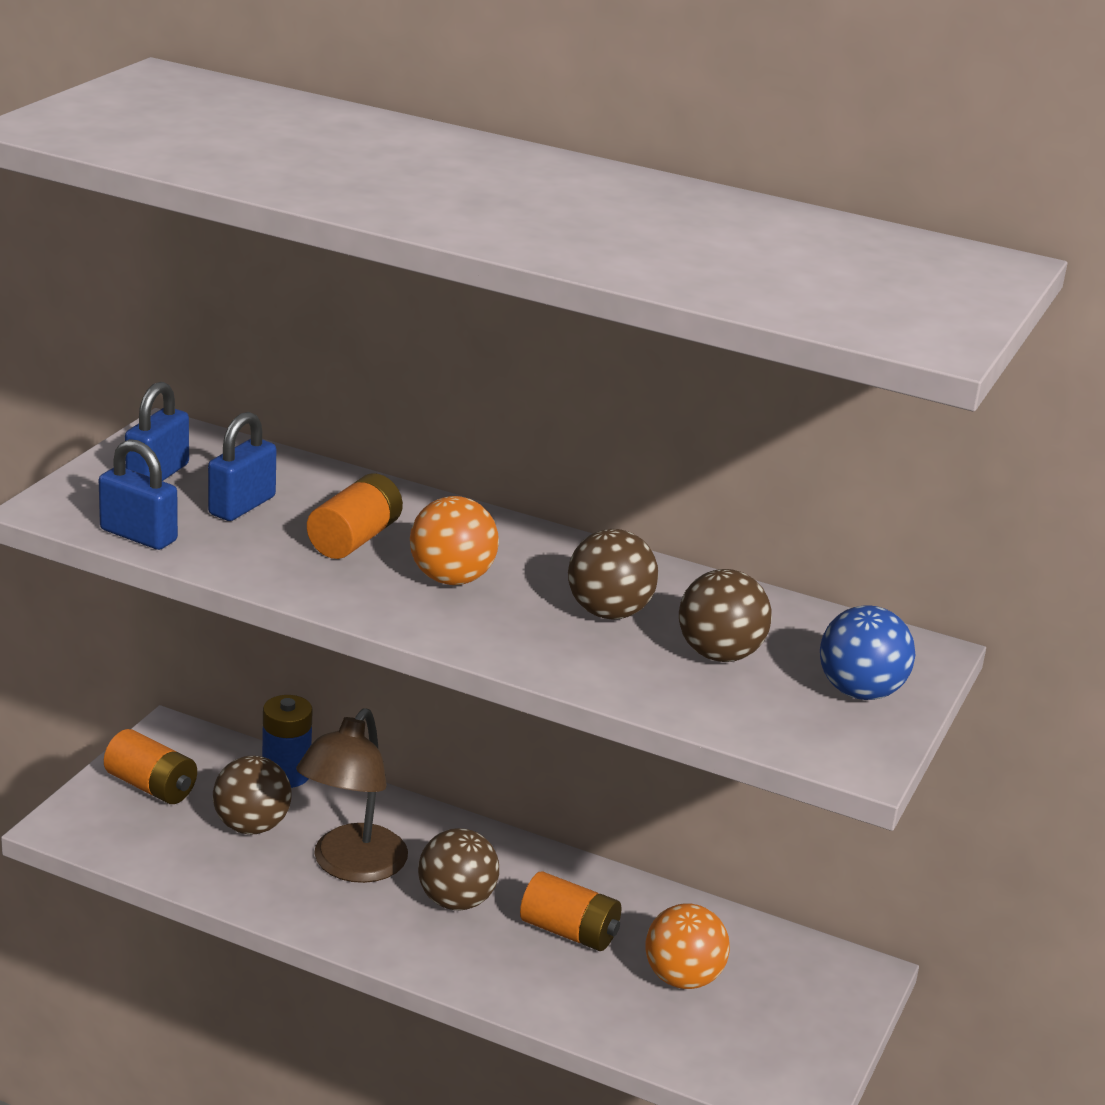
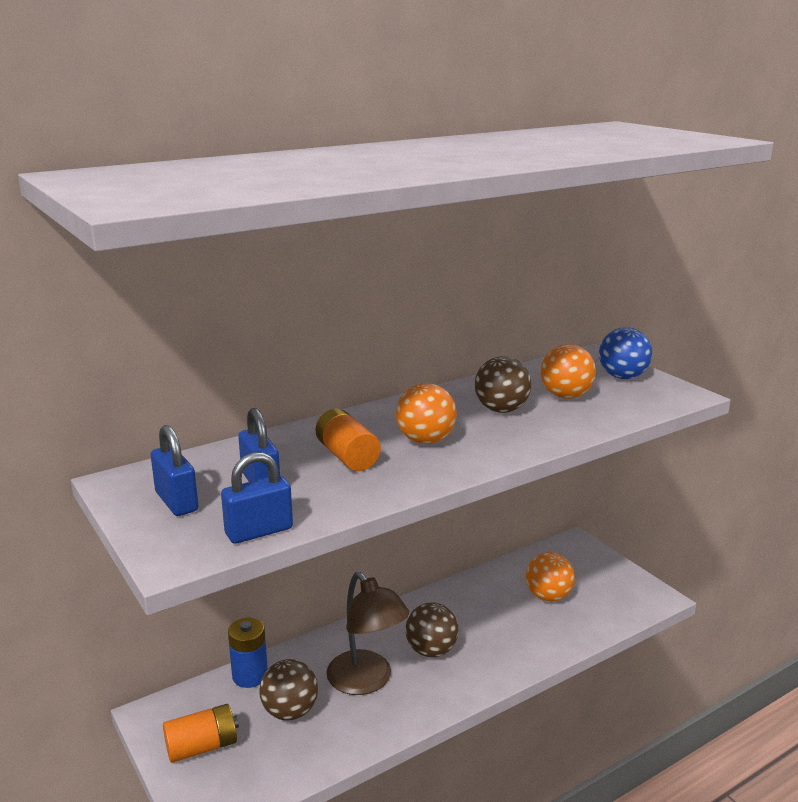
camera: 55 degrees left, 5 degrees down
orange battery [520,871,621,951] -> none
brown ball [679,569,772,662] -> orange ball [540,344,596,399]

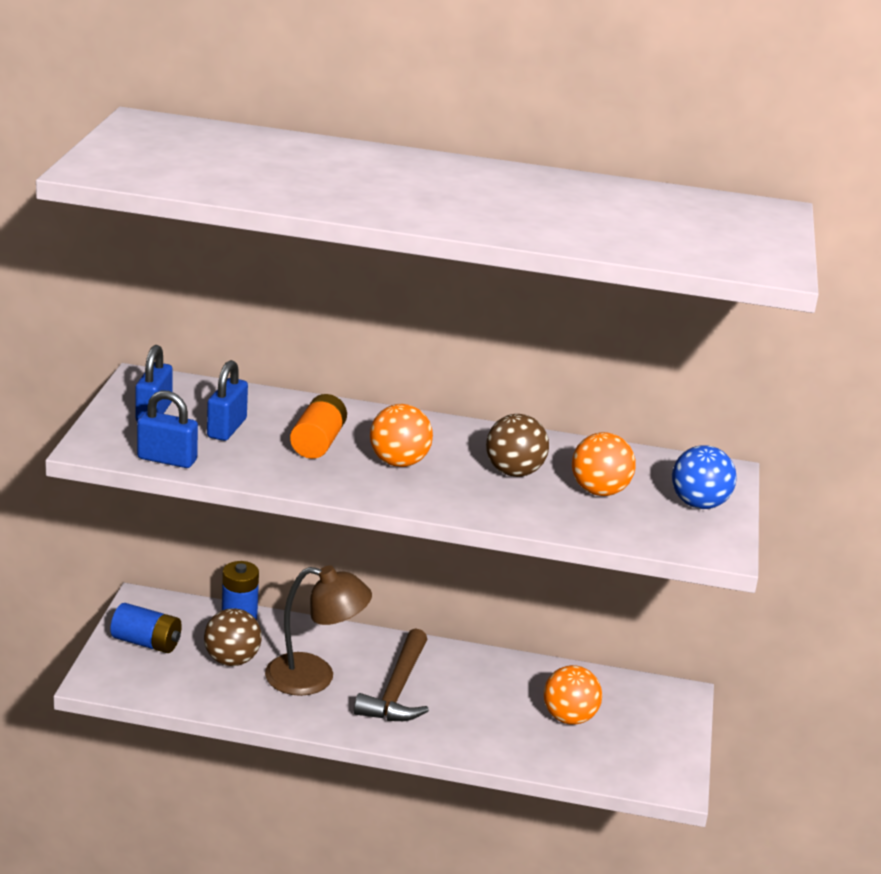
camera: 40 degrees right, 5 degrees up
orange battery [163,704,239,763] -> blue battery [110,603,182,653]
brown lamp [326,572,410,695] -> brown lamp turned 90 degrees counterclockwise [265,565,372,696]
brown ball [405,603,458,657] -> brown hammer [354,628,429,721]

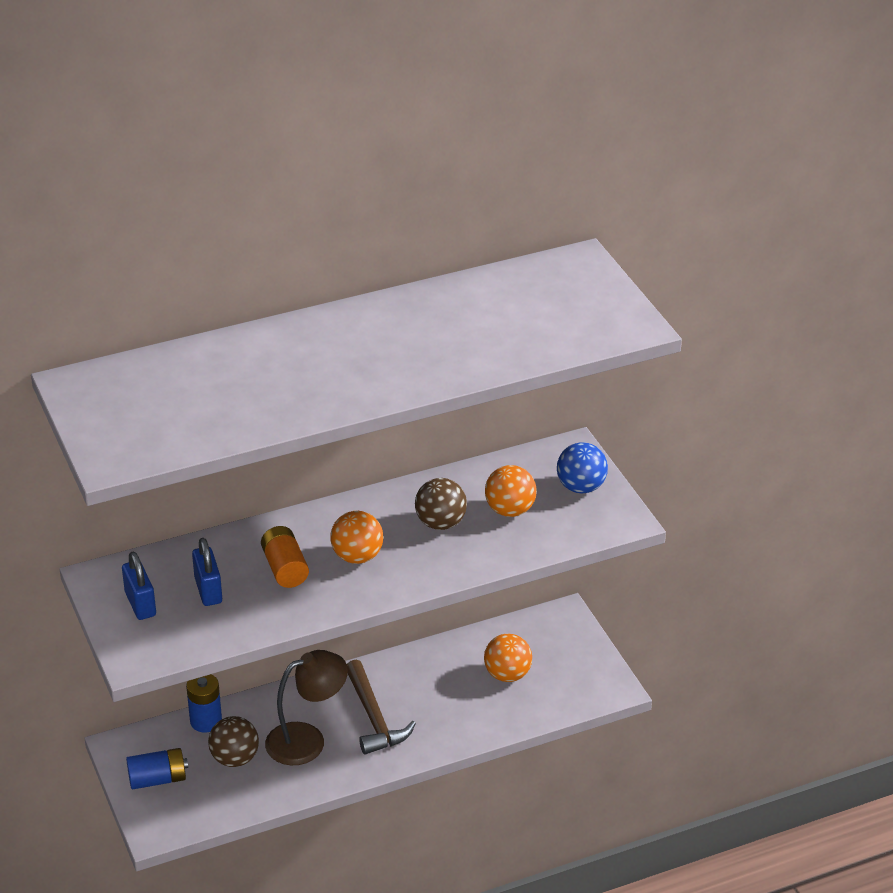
camera: 30 degrees left, 10 degrees up
blue padlock [137,391,198,468] -> none

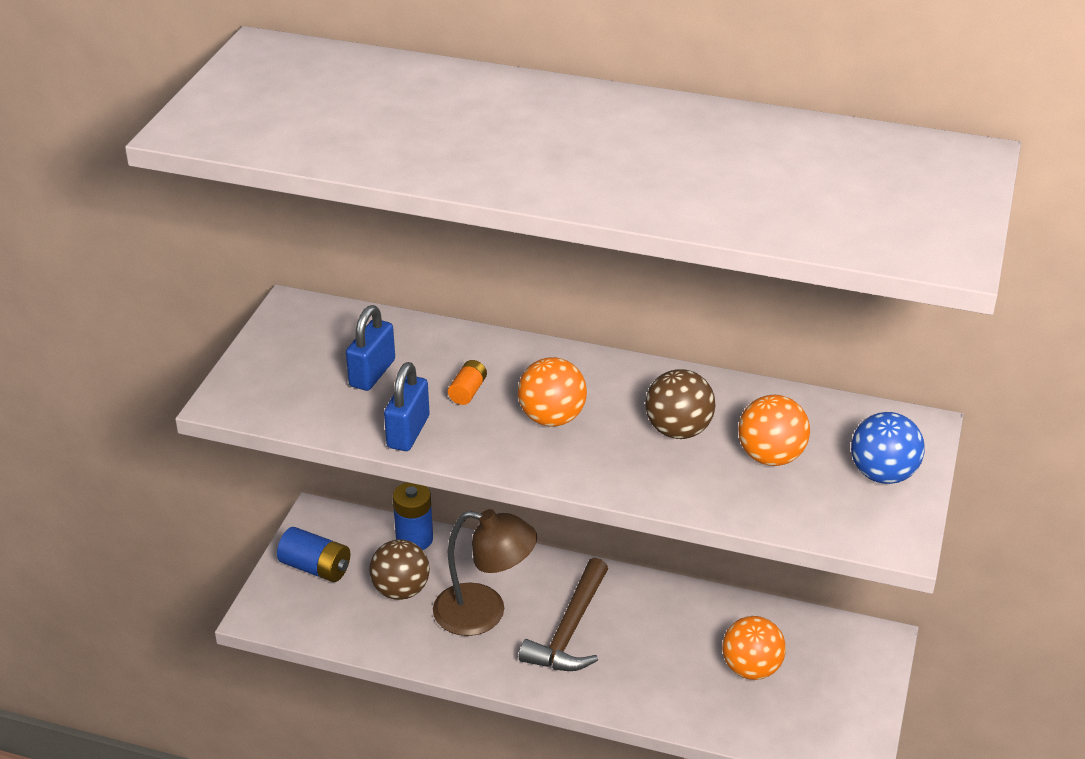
camera: 40 degrees right, 0 degrees up
blue padlock [122,552,156,620] -> blue padlock moved to [384,362,430,451]
orange battery [261,526,309,588] -> orange battery [448,360,487,405], size x0.59

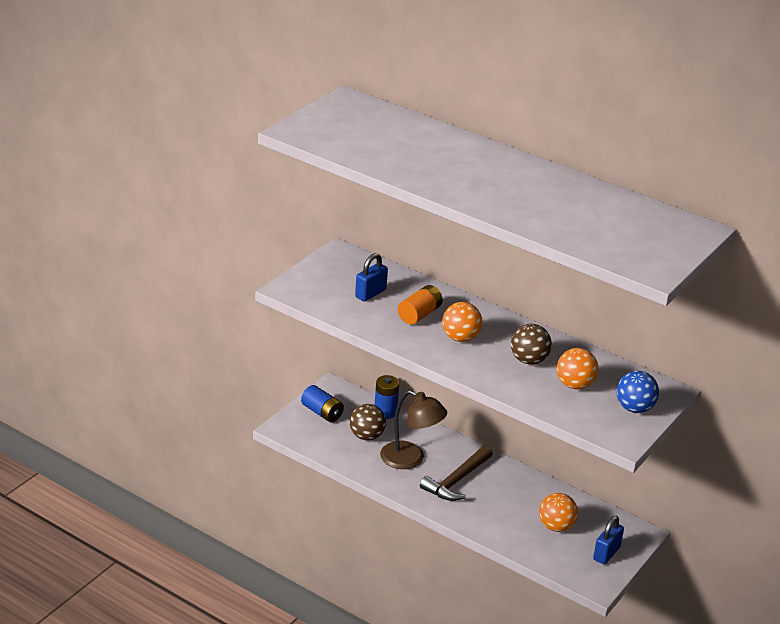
camera: 15 degrees right, 5 degrees down
blue padlock [384,362,430,451] -> blue padlock moved to [593,516,624,565]
orange battery [448,360,487,405] -> orange battery [398,285,443,325], size x1.70

